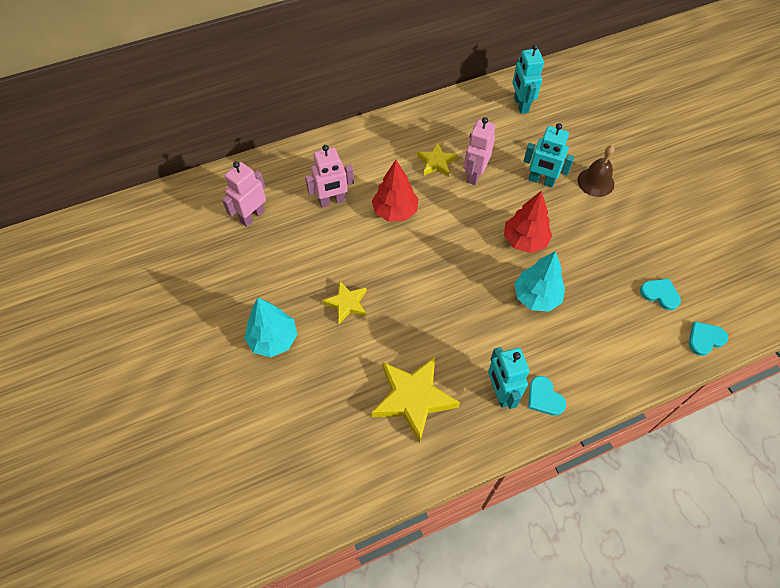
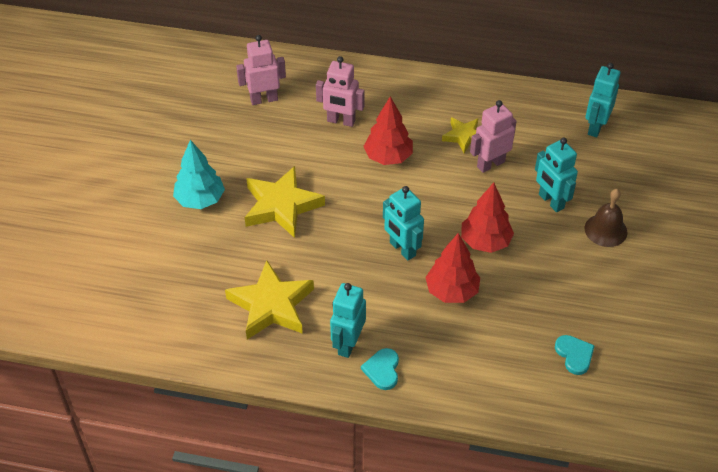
camera: 35 degrees right, 10 degrees down
yellow star [322,281,367,324] -> yellow star [245,166,325,238], size x1.76
turquoise tree [514,251,565,312] -> red tree [425,233,480,303]
turquoise heart [689,321,728,356] -> none
none -> turquoise robot [383,186,424,260]

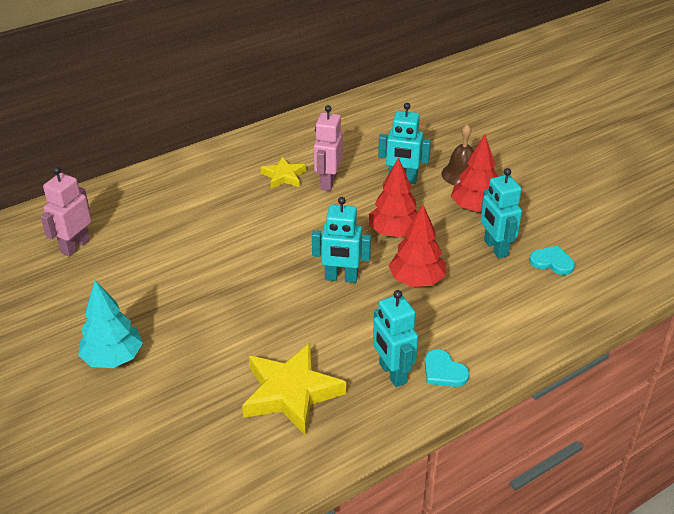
camera: 45 degrees left, 10 degrees down
yellow star [245,166,325,238] -> none
pink robot [316,56,365,127] -> none
red tree [363,96,413,165] -> red tree moved to [451,134,498,212]
turquoise robot [585,63,620,137] -> turquoise robot moved to [480,168,522,258]

